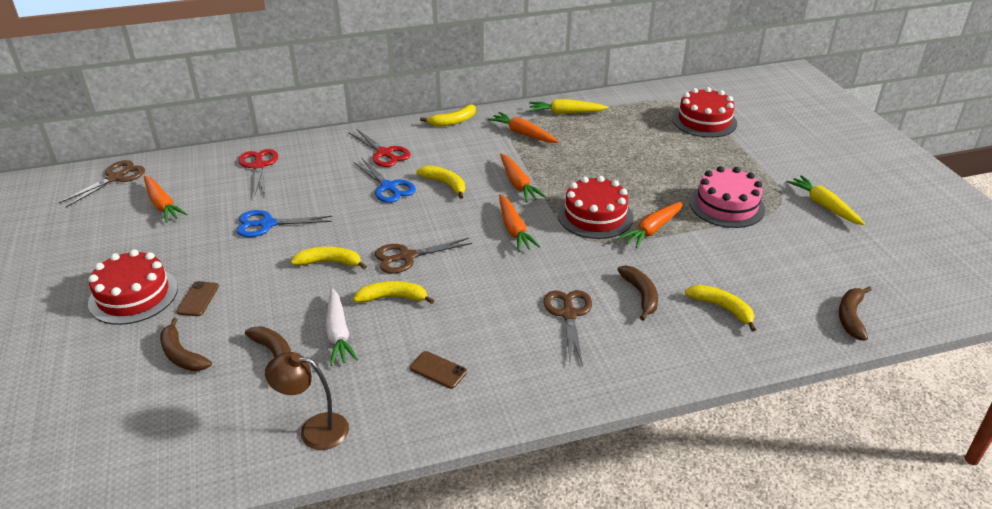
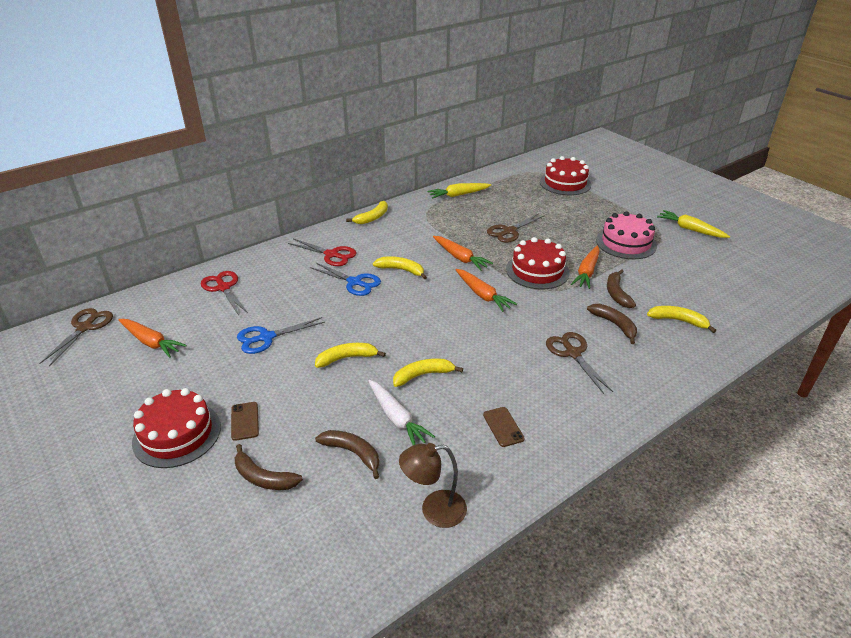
camera: 20 degrees left, 0 degrees up
brown scissors [375,238,472,274] -> brown scissors moved to [487,213,545,243]
brown phone [410,351,467,389] -> brown phone turned 60 degrees clockwise [483,407,525,447]
orange carrot [488,112,559,143] -> none
brown banana [839,286,872,341] -> brown banana moved to [607,269,636,308]

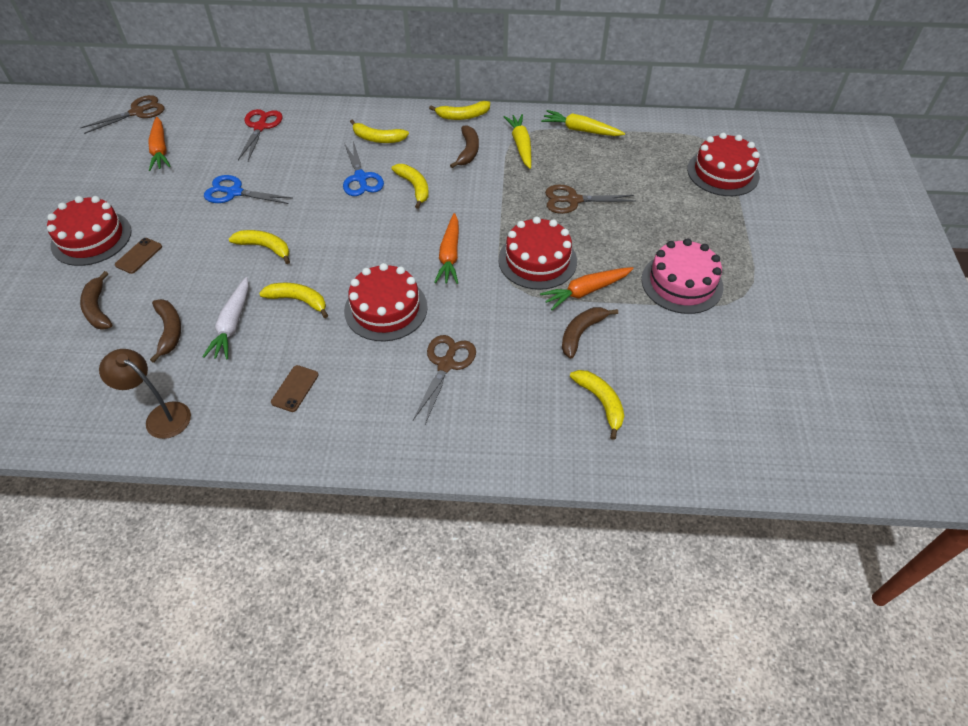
camera: 40 degrees right, 15 degrees up
red scissors [288,239,356,266] -> yellow banana [350,120,409,143]
orange carrot [433,236,493,271] -> none
brown banana [587,304,637,344] -> brown banana moved to [450,125,479,168]
yellow carrot [657,210,730,238] -> yellow carrot moved to [504,114,532,169]
none -> red cake [344,263,428,342]

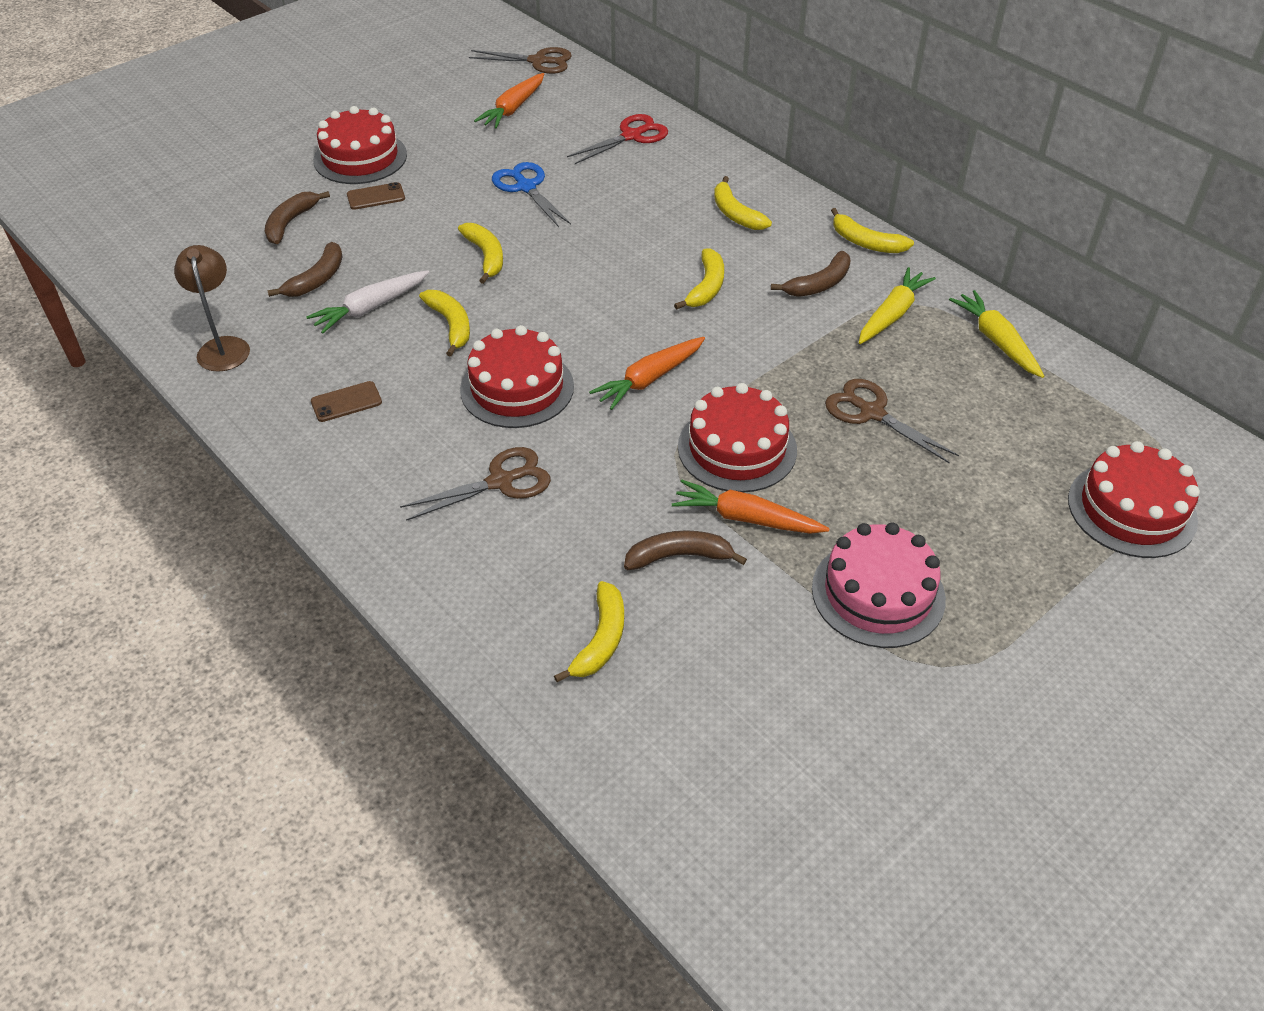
camera: 45 degrees right, 5 degrees down
blue scissors [343,141,384,196] -> none

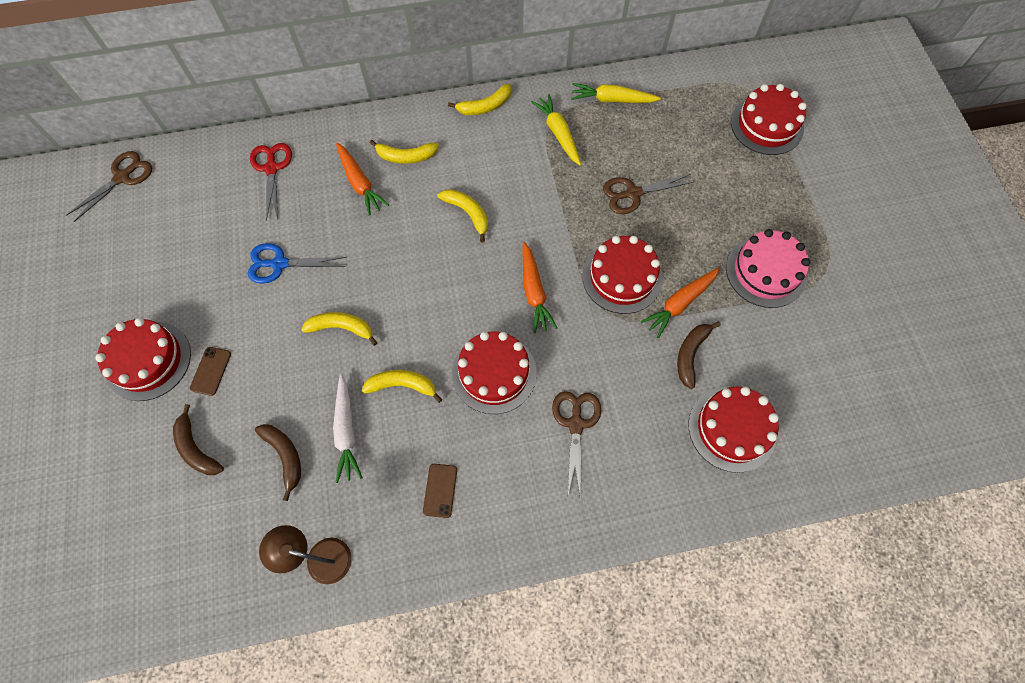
camera: 60 degrees left, 20 degrees up
orange carrot [474,73,544,128] -> orange carrot moved to [336,143,389,216]
yellow banana [554,581,624,682] -> red cake [689,387,779,473]
brown banana [771,251,851,297] -> none

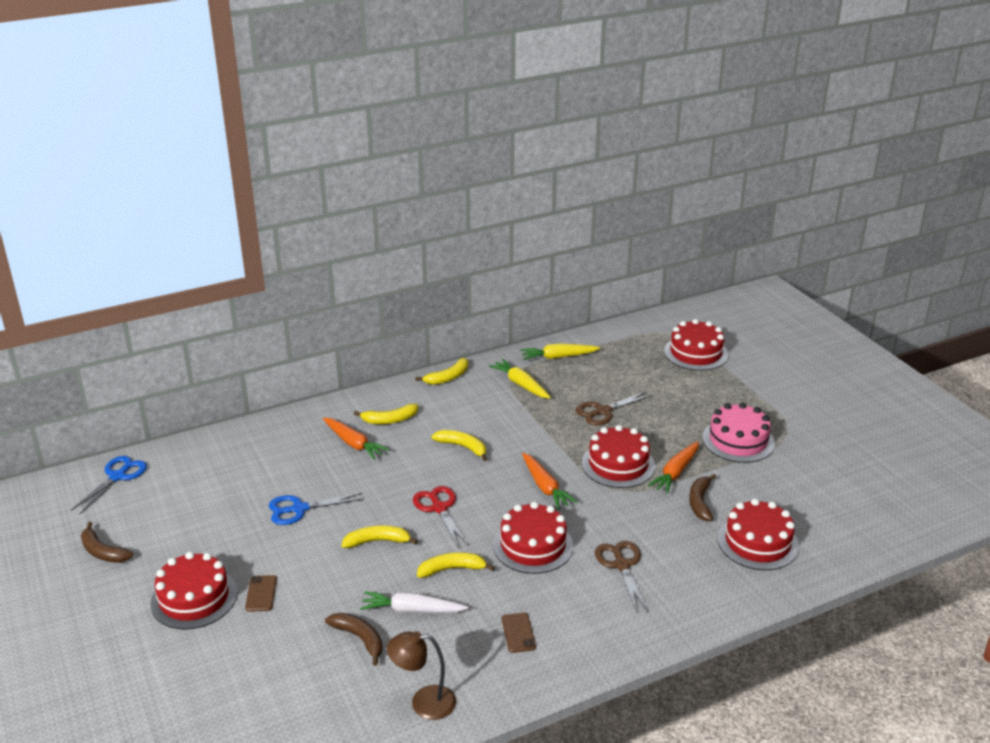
camera: 15 degrees left, 35 degrees down
brown scissors [67,151,152,222] -> blue scissors [71,456,147,514]
brown banana [173,404,224,475] -> brown banana moved to [81,522,134,563]
red scissors [250,143,292,221] -> red scissors moved to [413,486,469,548]
white carrot [333,374,363,483] -> white carrot turned 120 degrees clockwise [360,591,469,613]

